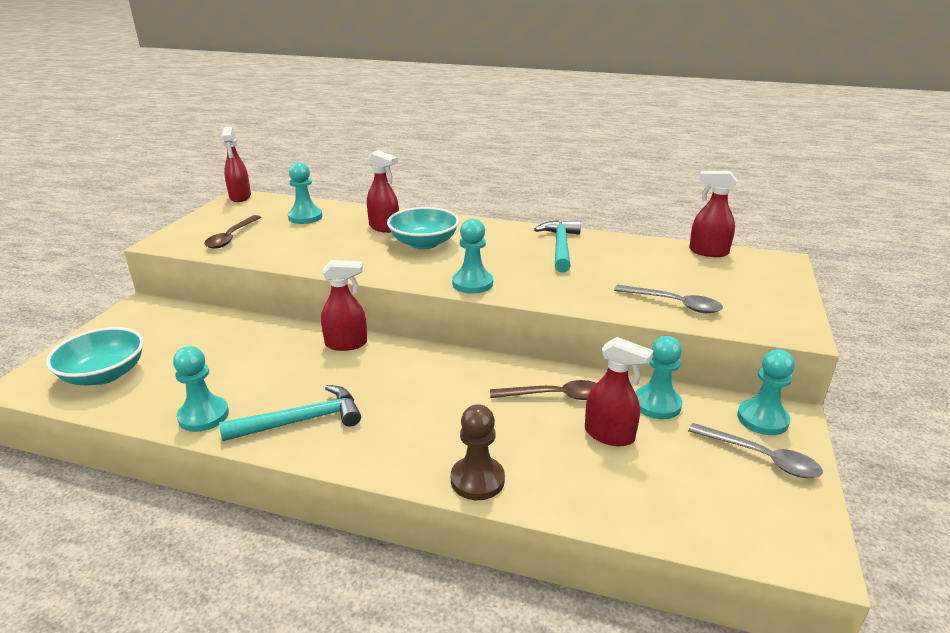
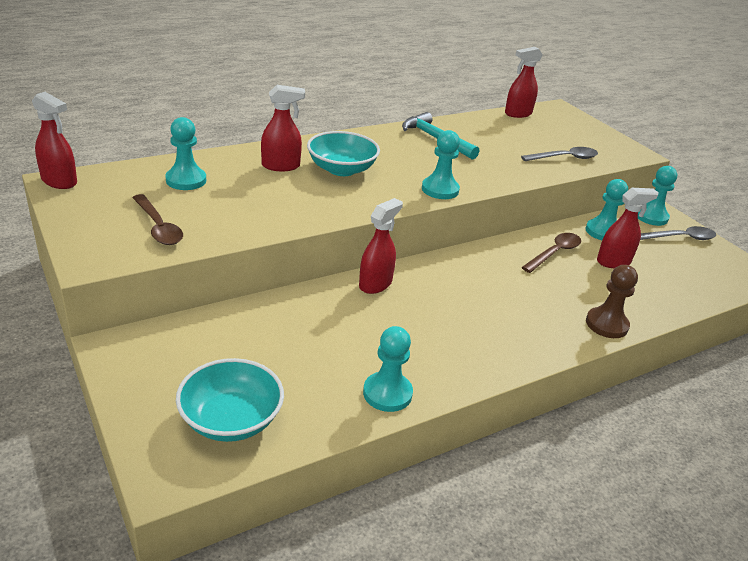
camera: 50 degrees left, 5 degrees up
turquoise hammer [219,385,361,441] -> none

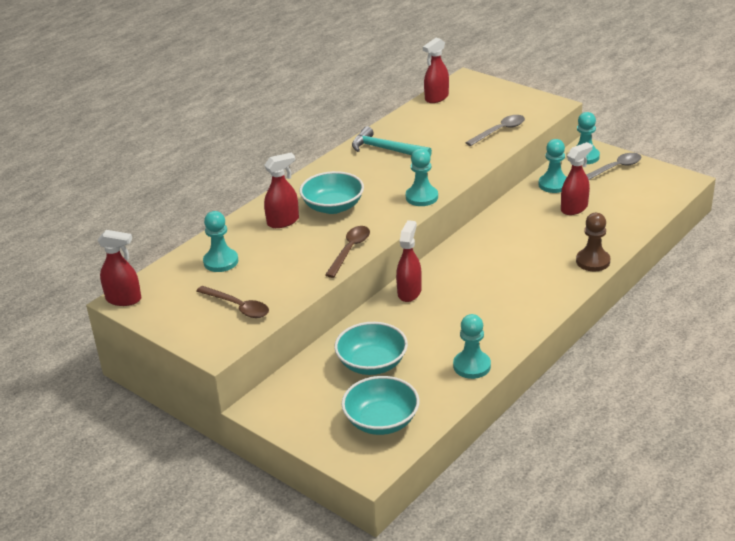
camera: 15 degrees left, 0 degrees up
brown spoon [521,233,581,273] -> brown spoon moved to [325,226,370,278]
none -> turquoise bowl [334,322,408,375]

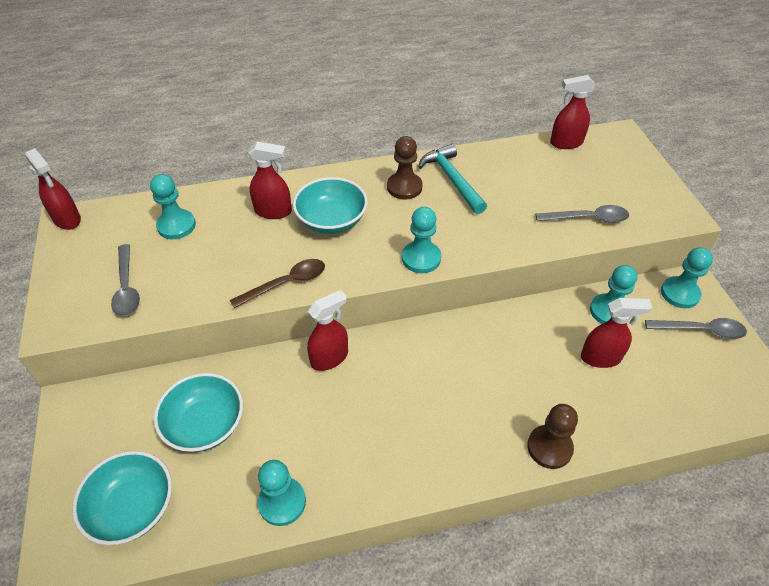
camera: 35 degrees right, 15 degrees up
brown spoon [196,286,269,318] -> grey spoon [111,244,140,316]
none -> brown pawn [387,136,423,200]

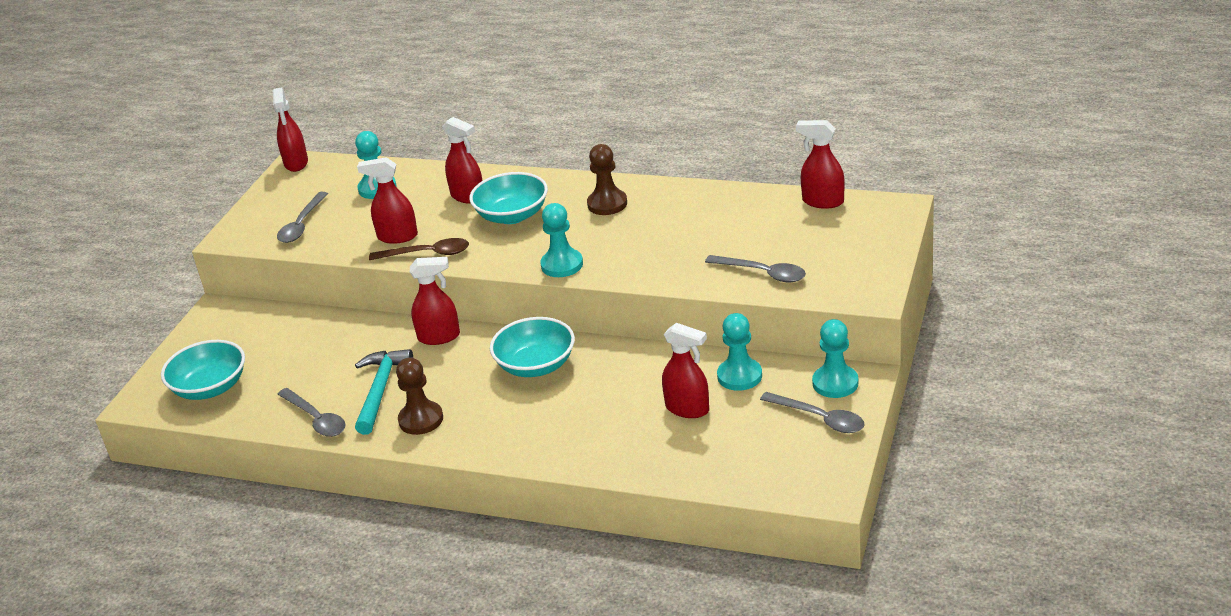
camera: 35 degrees right, 15 degrees down
turquoise bowl [154,373,243,452] -> turquoise bowl moved to [490,317,575,377]
turquoise pawn [258,460,306,526] -> grey spoon [277,388,345,437]
turquoise hammer [418,144,487,214] -> turquoise hammer moved to [355,349,413,435]
brown pawn [527,404,578,469] -> brown pawn moved to [396,357,443,435]
none -> red spray bottle [357,157,418,244]

